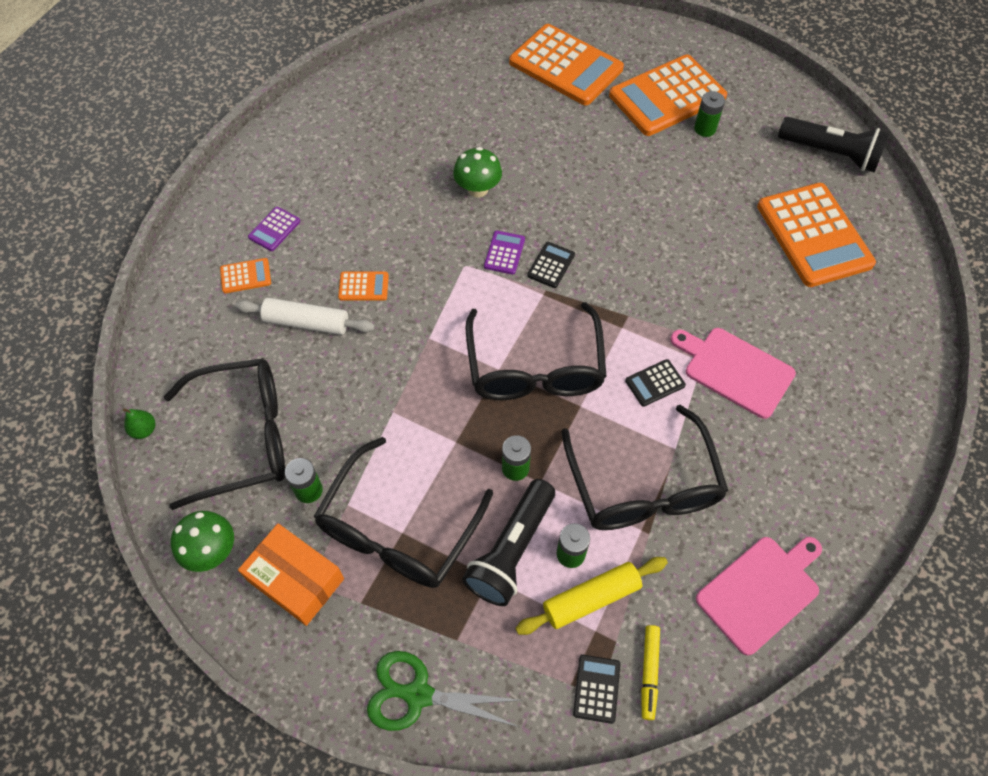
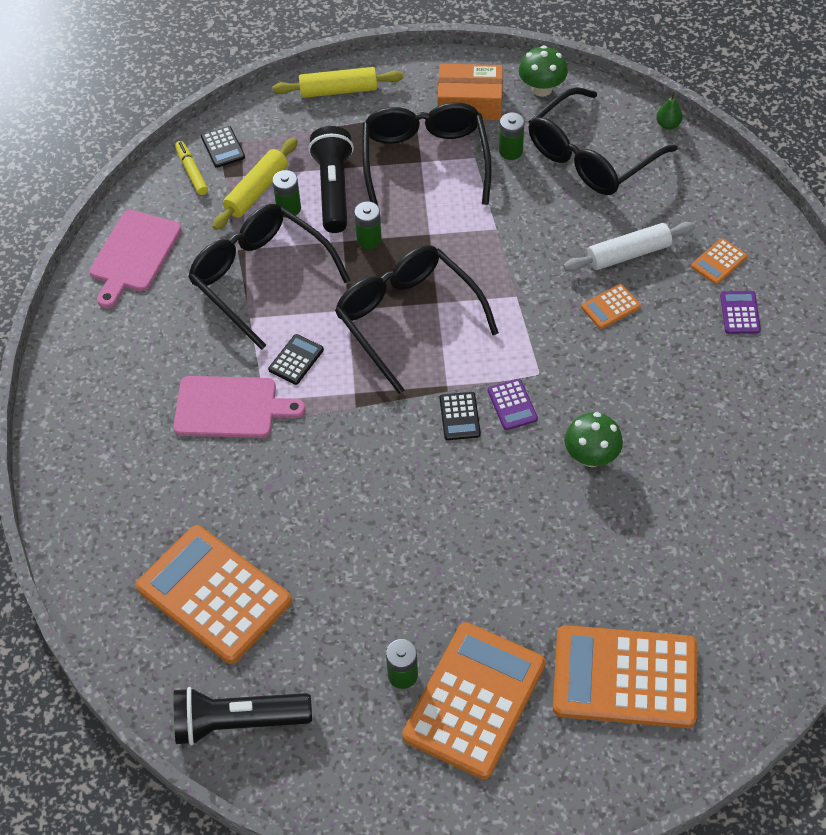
camera: 150 degrees right, 5 degrees down
green scissors [367,651,524,731] -> yellow rolling pin [272,67,403,98]

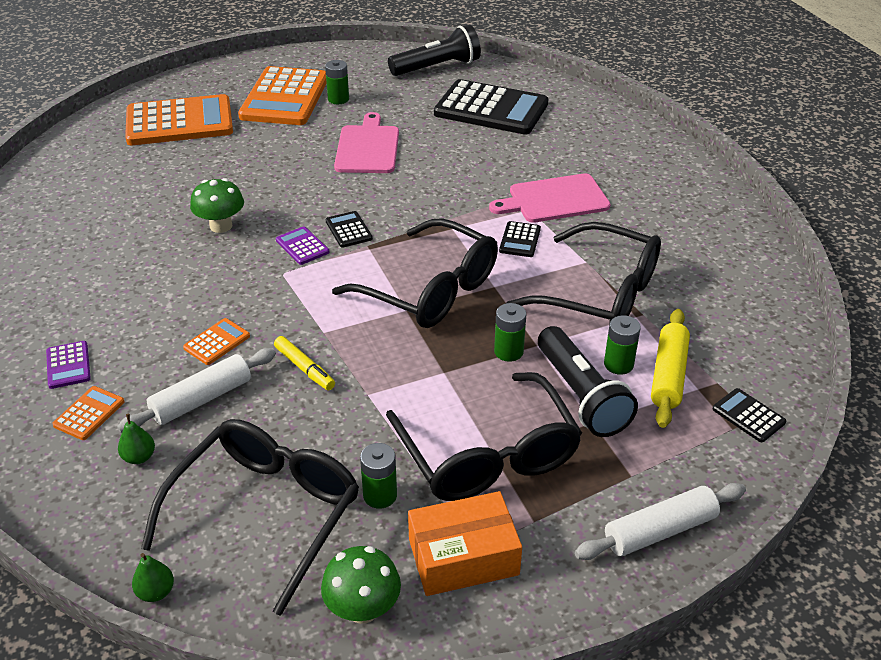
camera: 160 degrees right, 15 degrees down
pink cutting board [89,210,182,308] -> pink cutting board moved to [334,112,399,173]
orange calculator [136,525,292,664] -> black calculator [434,79,549,135]
yellow marker [175,141,208,195] -> yellow marker moved to [274,336,335,390]
yellow rolling pin [272,67,403,98] -> white rolling pin [575,483,746,560]
none -> green pear [118,414,155,464]

